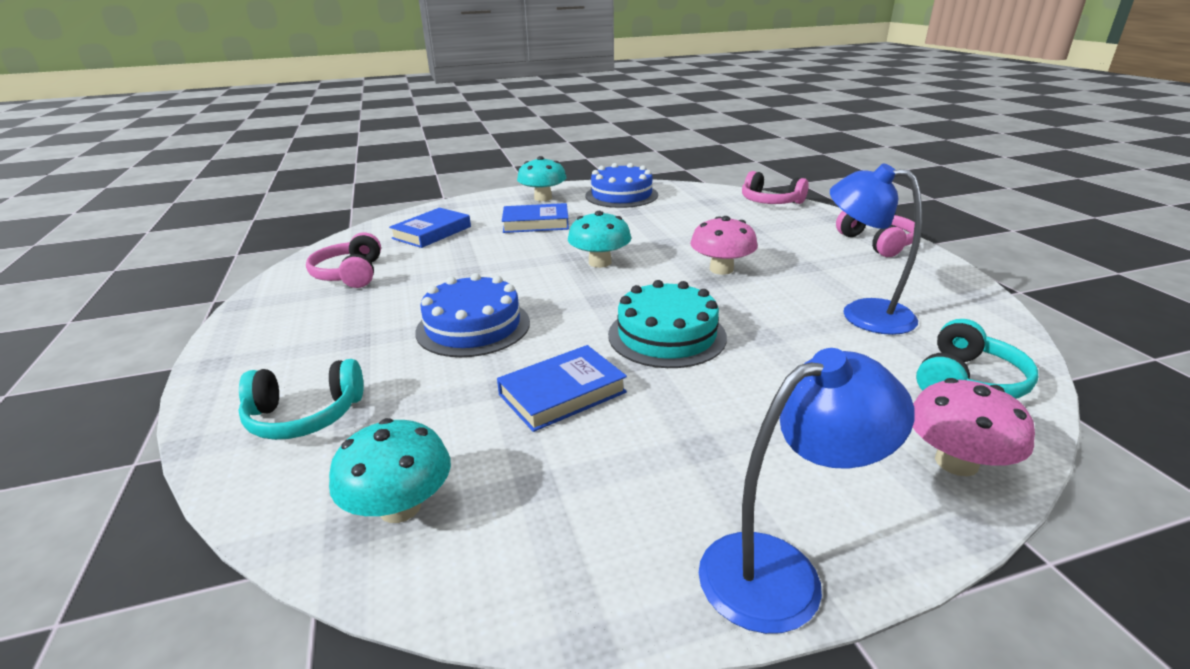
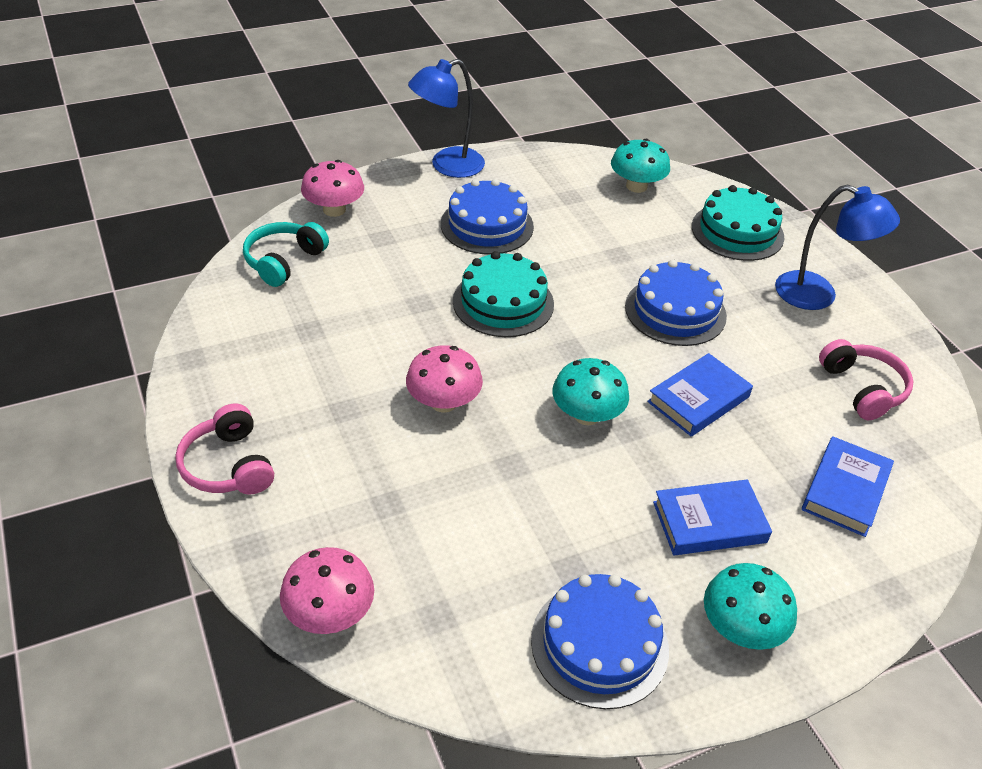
camera: 170 degrees right, 15 degrees up
turquoise headphones [238,359,364,440] -> turquoise cake [692,185,784,261]
blue book [497,345,627,432] -> blue book moved to [647,353,753,437]
pink headphones [742,171,809,204] -> pink mushroom [280,547,374,634]
blue lamp [830,163,922,335] -> blue lamp moved to [775,184,900,310]
none -> blue cake [441,179,534,255]

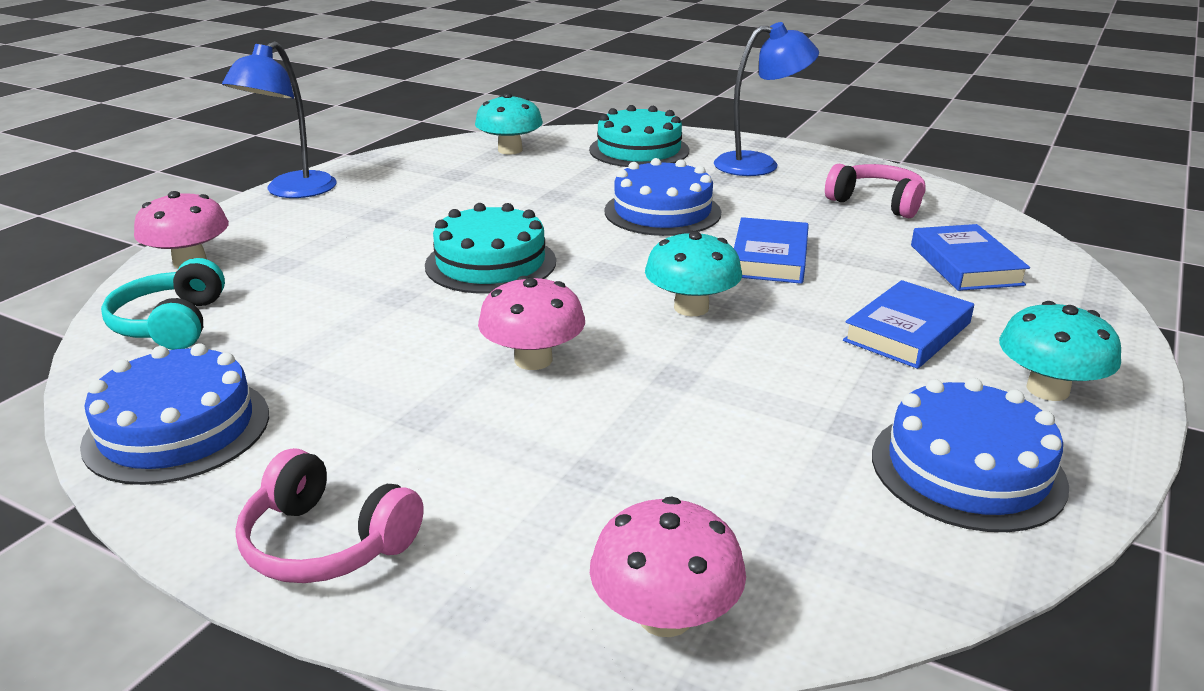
camera: 35 degrees left, 15 degrees down
blue cake [441,179,534,255] -> blue cake moved to [80,343,269,485]

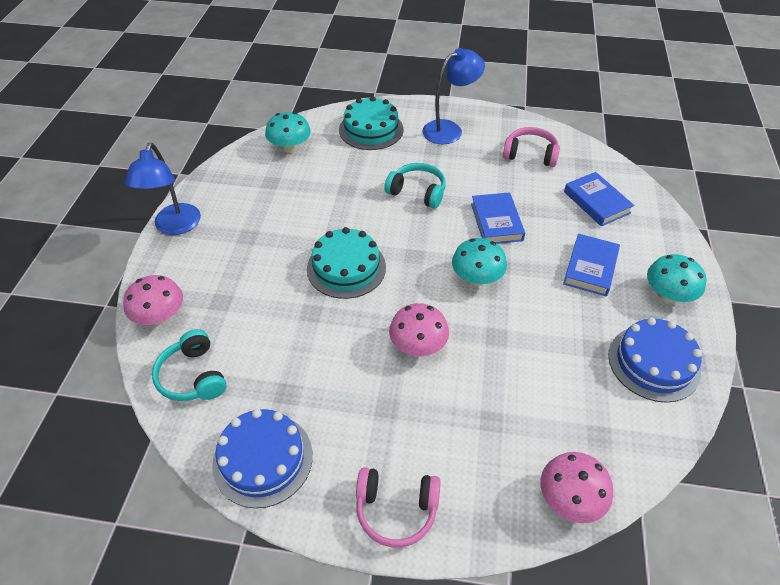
camera: 20 degrees left, 20 degrees up
blue cake [604,158,721,236] -> turquoise headphones [384,163,446,209]

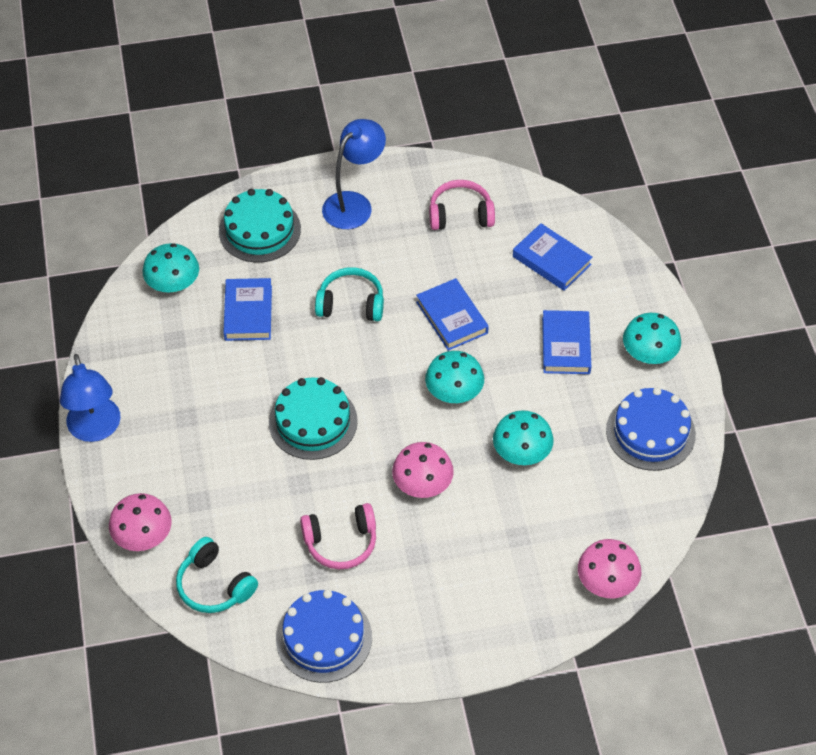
camera: 20 degrees left, 5 degrees up
pink headphones [356,467,441,547] -> pink headphones moved to [300,503,376,569]
none -> blue book [223,278,272,341]
none -> turquoise mushroom [493,410,554,465]

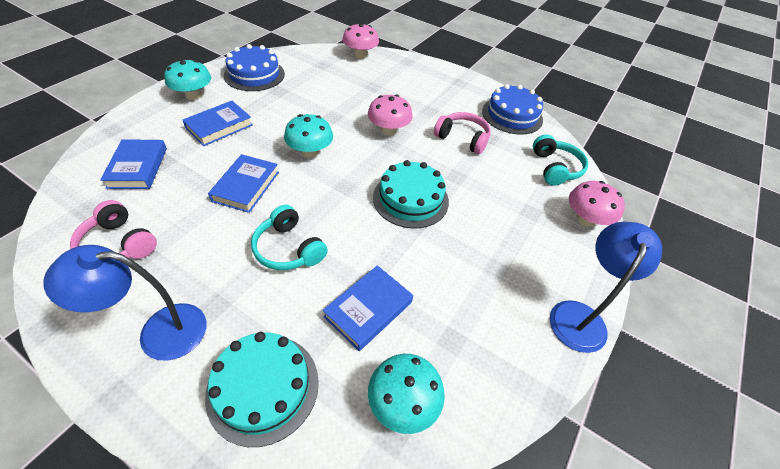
camera: 140 degrees left, 5 degrees down
turquoise mushroom [493,410,554,465] -> none

